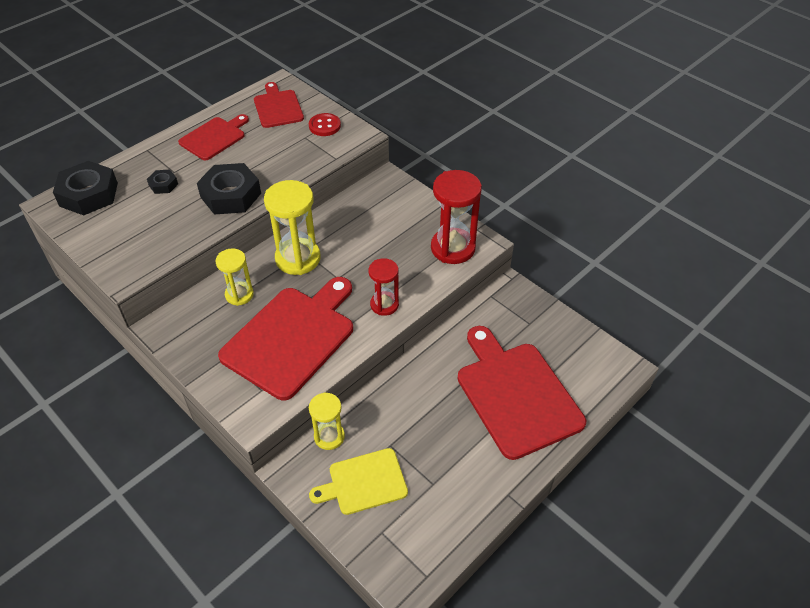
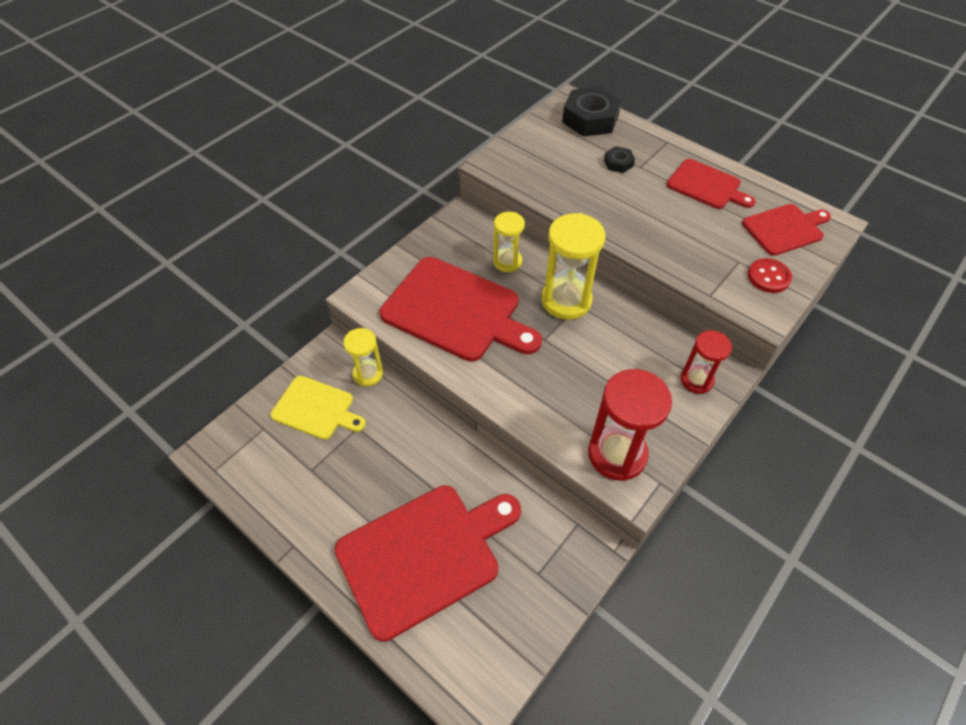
camera: 85 degrees right, 5 degrees up
black nut [197,163,261,214] -> none
yellow cutting board [309,448,408,515] -> yellow cutting board turned 135 degrees clockwise [271,376,366,440]
red hourglass [369,258,399,316] -> red hourglass moved to [680,330,732,394]

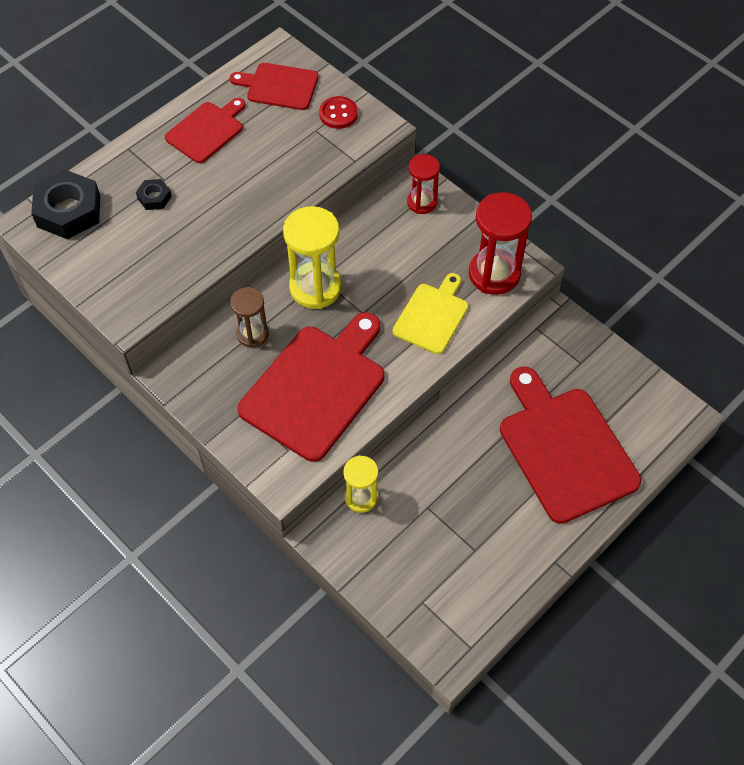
camera: 85 degrees left, 5 degrees up
yellow cutting board [271,376,366,440] -> yellow cutting board moved to [393,273,468,354]
yellow hourglass [493,212,525,272] -> brown hourglass [230,287,269,348]
red cutting board [742,204,831,256] -> red cutting board turned 60 degrees counterclockwise [230,63,319,110]

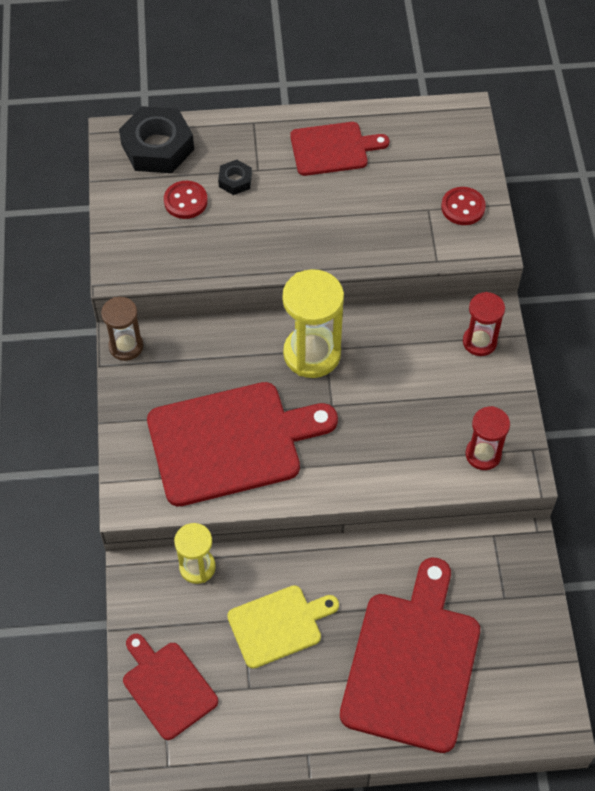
camera: 40 degrees right, 0 degrees up
red cutting board [230,63,319,110] -> red cutting board moved to [123,634,218,740]
brown hourglass [230,287,269,348] -> brown hourglass moved to [101,297,143,361]
yellow cutting board [393,273,468,354] -> yellow cutting board moved to [227,585,339,669]
red hourglass [469,192,532,295] -> red hourglass [466,406,510,470], size x0.60
none -> red button [164,181,208,219]

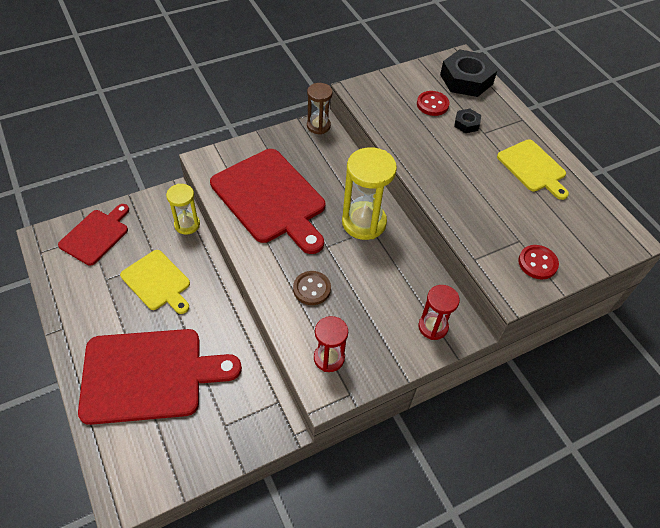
camera: 65 degrees right, 5 degrees down
red cutting board [290,122,389,176] -> yellow cutting board [497,139,569,200]
none -> brown button [293,271,331,305]

